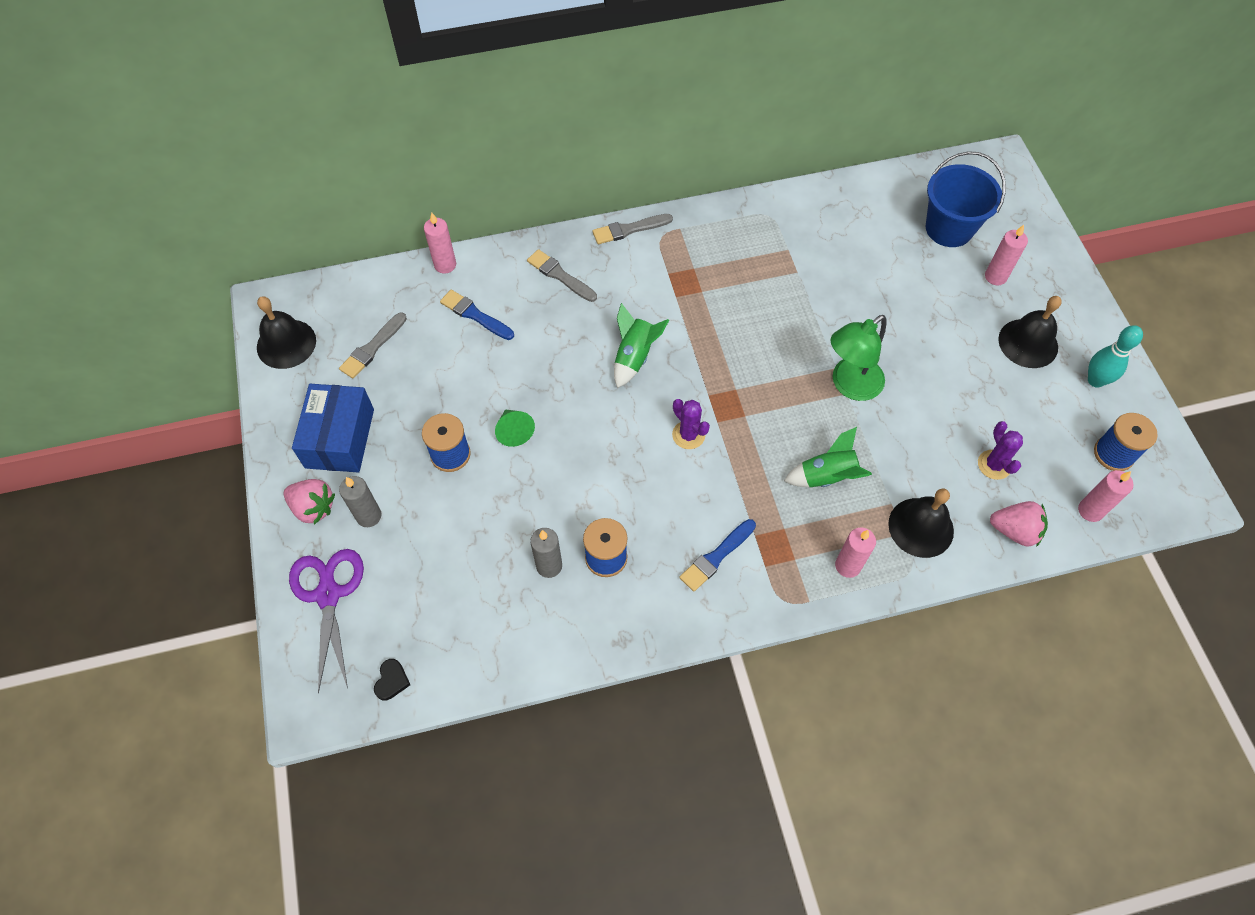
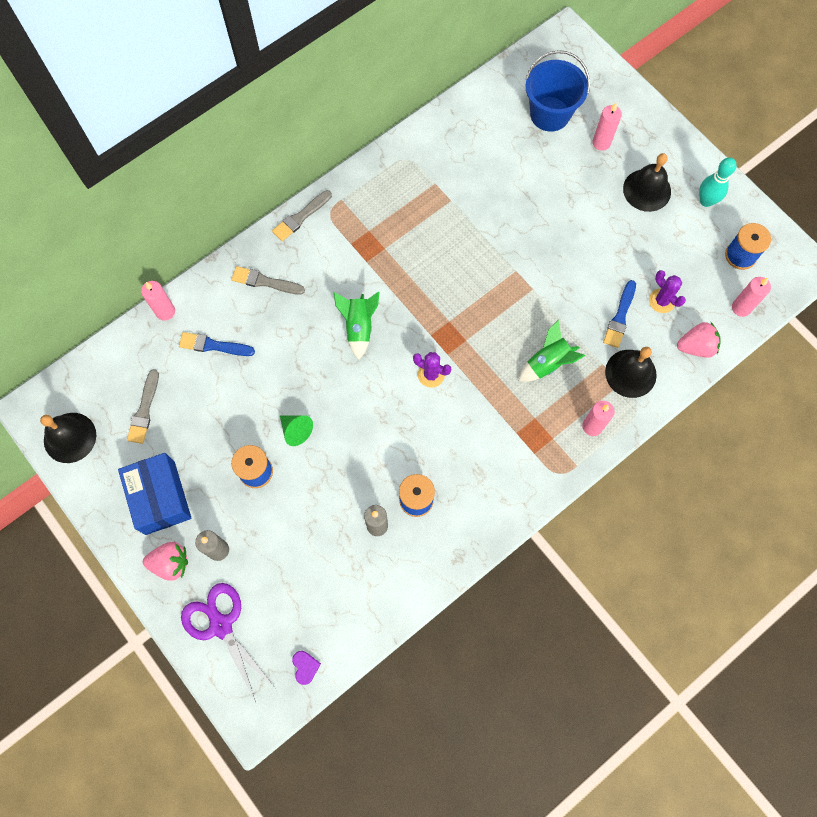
camera: 25 degrees left, 10 degrees up
black heart [374,659,410,700] -> purple heart [292,651,321,685]
blue brush [679,519,756,591] -> blue brush moved to [603,280,636,348]
green lamp [831,315,887,401] -> none

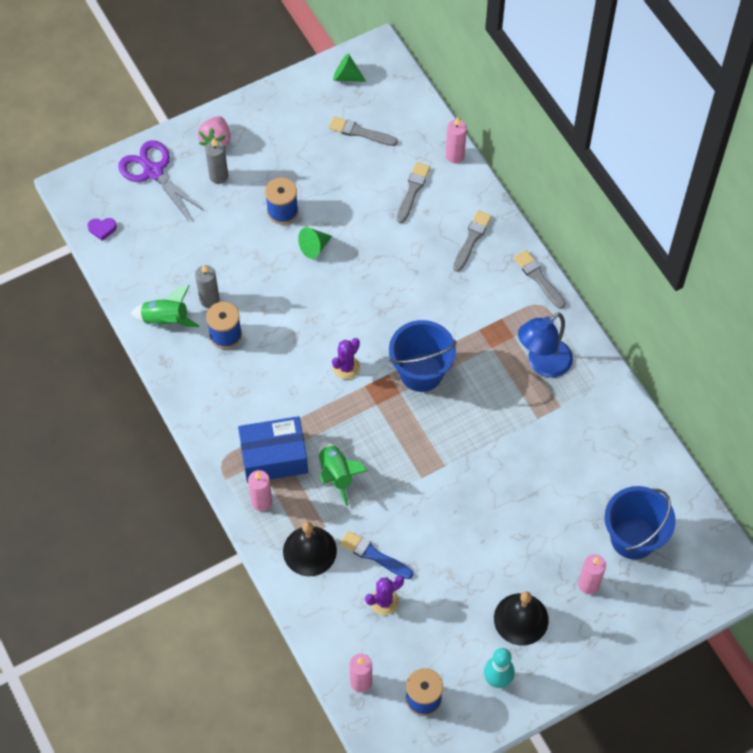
camera: 100 degrees right, 10 degrees down
black bell [40,413,96,463] -> green cone [333,53,366,82]
blue box [118,453,191,535] -> blue box moved to [238,416,308,483]
blue brush [179,332,255,356] -> grey brush [397,162,430,223]
purple scissors [181,583,276,702] -> purple scissors turned 105 degrees counterclockwise [118,140,205,222]
green rocket [334,292,380,360] -> green rocket moved to [131,285,199,327]
pink strawberry [677,322,721,358] -> none
none -> blue bucket [389,320,457,392]
none -> blue lamp [518,313,573,378]

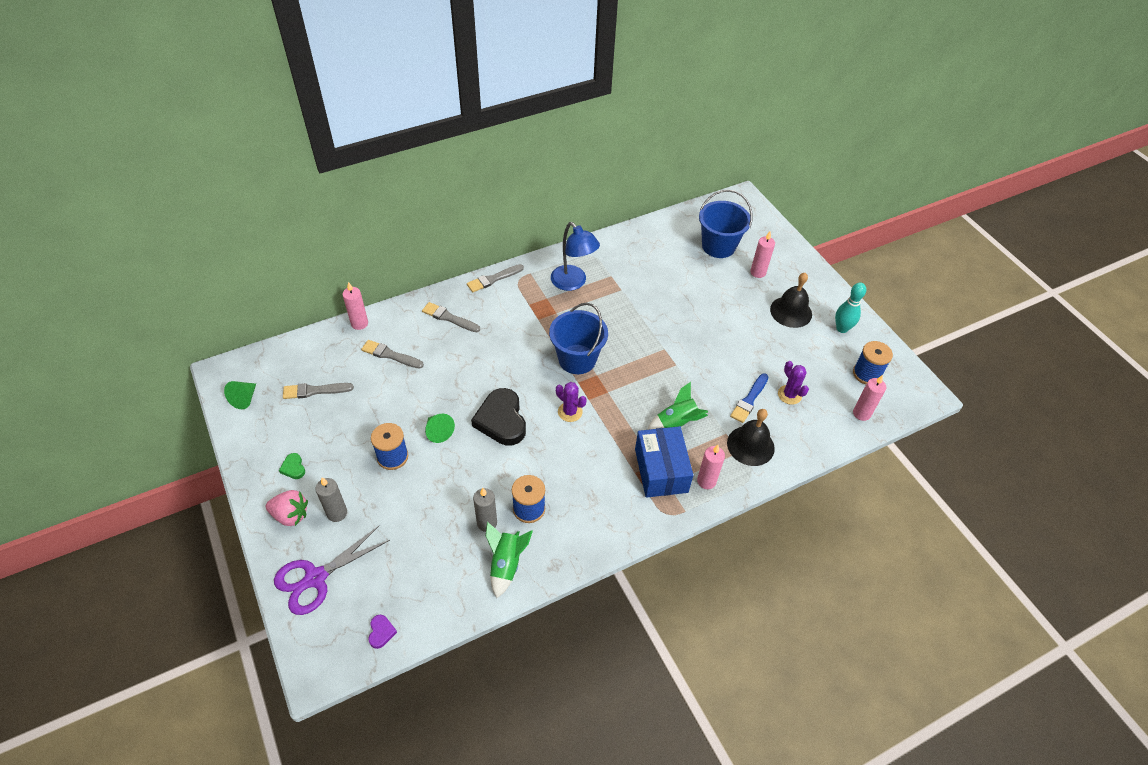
camera: 90 degrees left, 10 degrees down
grey brush [329,116,398,146] -> grey brush turned 60 degrees clockwise [283,383,354,399]
none -> green heart [279,453,305,479]
none -> black heart [471,388,526,446]

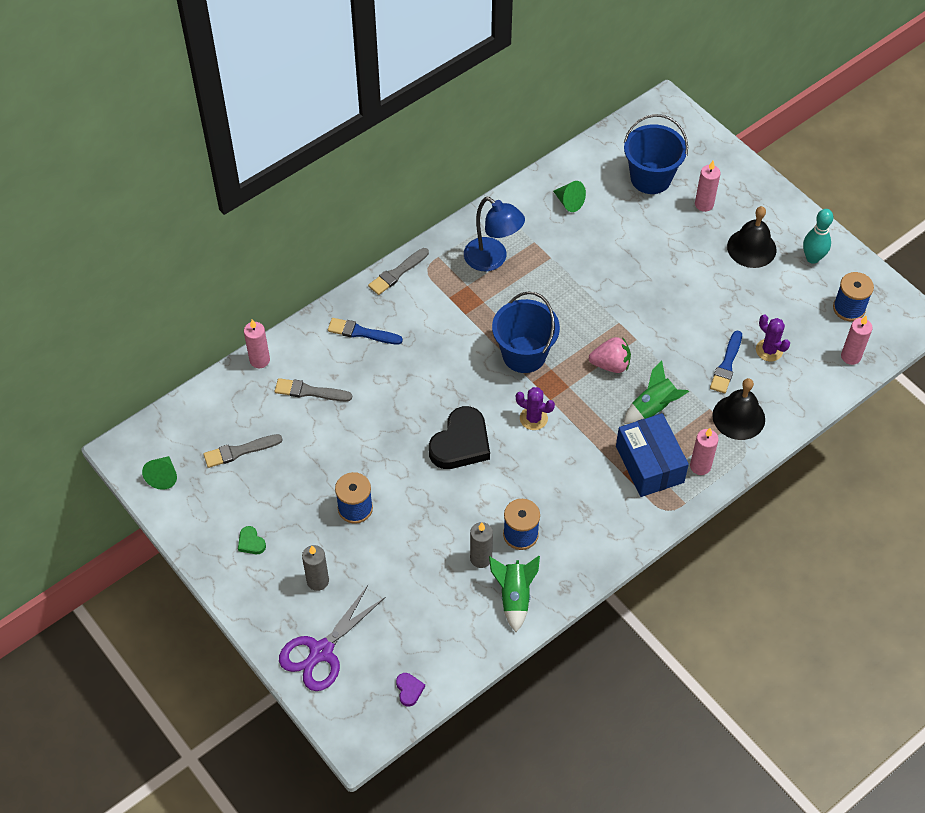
camera: 10 degrees left, 5 degrees up
pink strawberry [266,490,308,526] -> pink strawberry moved to [589,337,631,373]
grey brush [422,302,480,332] -> blue brush [328,318,403,344]
green cone [425,414,455,443] -> green cone moved to [553,181,586,212]
black heart [471,388,526,446] -> black heart turned 120 degrees counterclockwise [429,406,490,469]

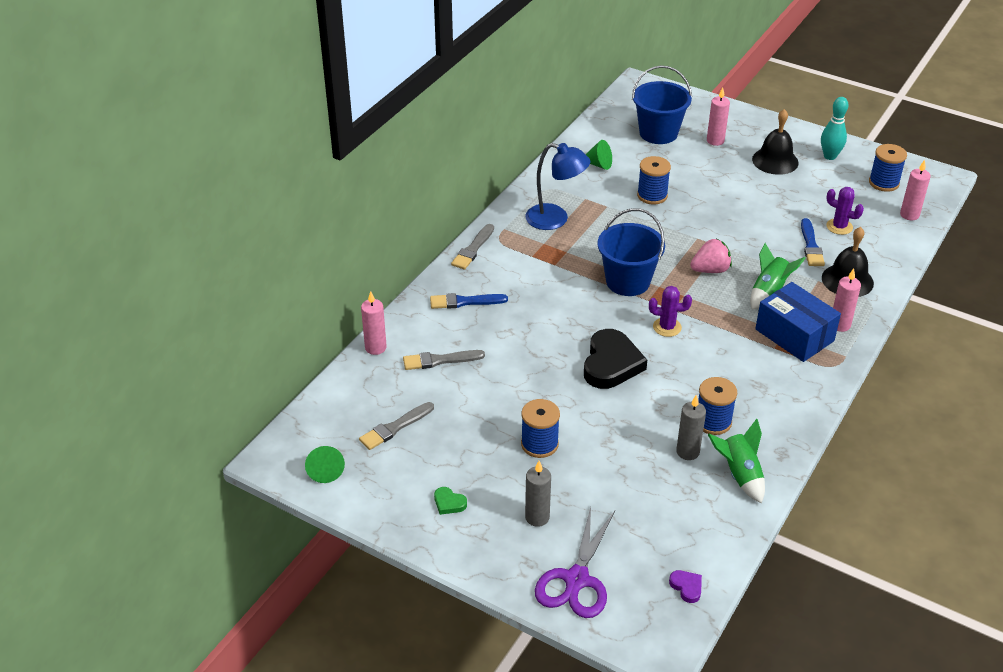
camera: 20 degrees left, 15 degrees down
none -> blue spool [637,156,671,205]

